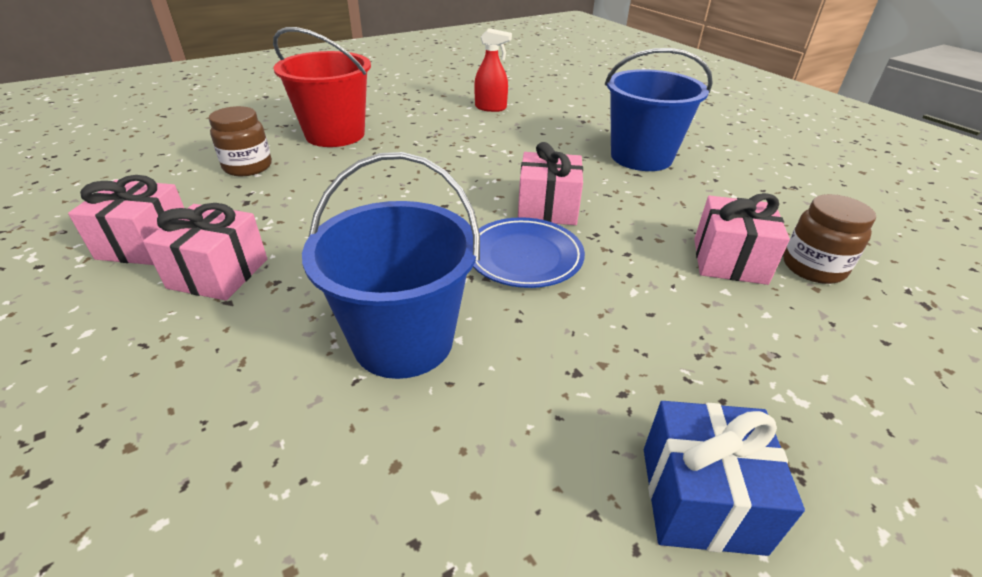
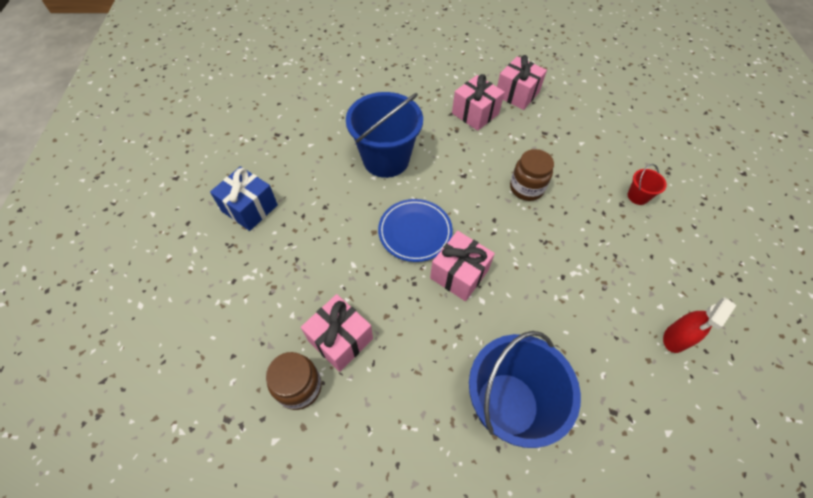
camera: 120 degrees right, 20 degrees up
brown jar [209,106,272,176] -> brown jar moved to [510,149,554,201]
red bucket [273,27,371,147] -> red bucket [628,164,667,205], size x0.43

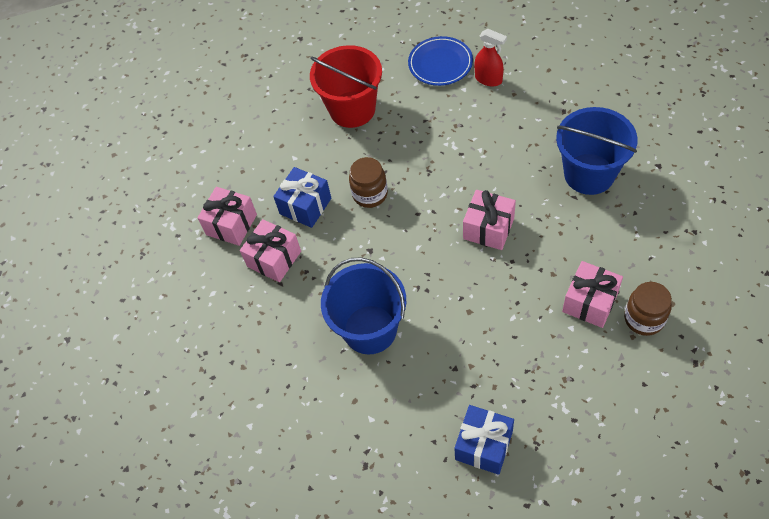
camera: 95 degrees left, 0 degrees up
blue plate [378,199,453,262] -> blue plate moved to [408,36,473,86]
red bucket [628,164,667,205] -> red bucket [310,45,382,128], size x2.35
none -> blue gift [273,167,331,228]

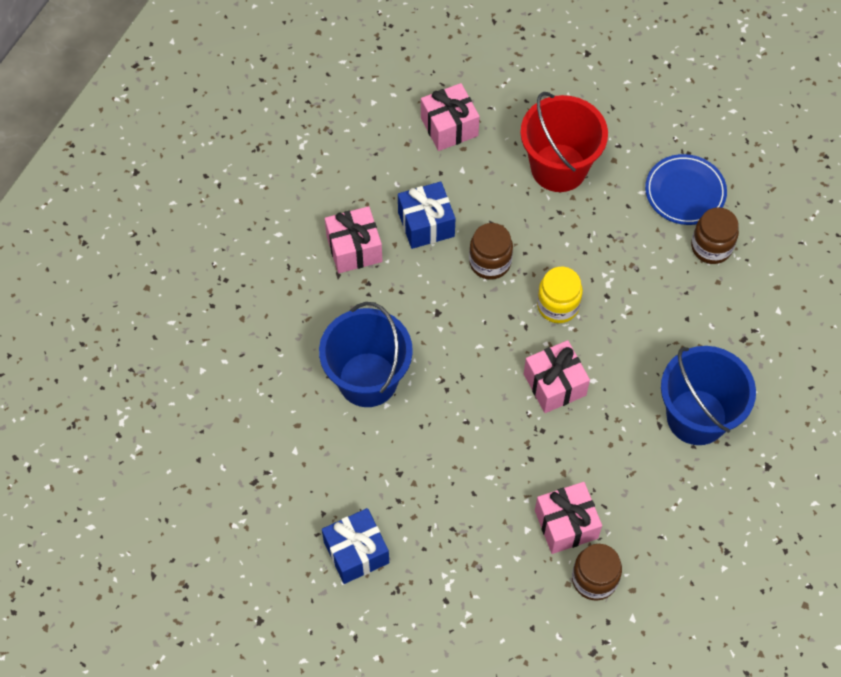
camera: 35 degrees right, 5 degrees up
pink gift [197,187,257,246] -> pink gift moved to [421,83,480,151]
red spray bottle [475,29,507,86] -> brown jar [691,207,739,264]
none -> yellow jar [537,267,583,323]

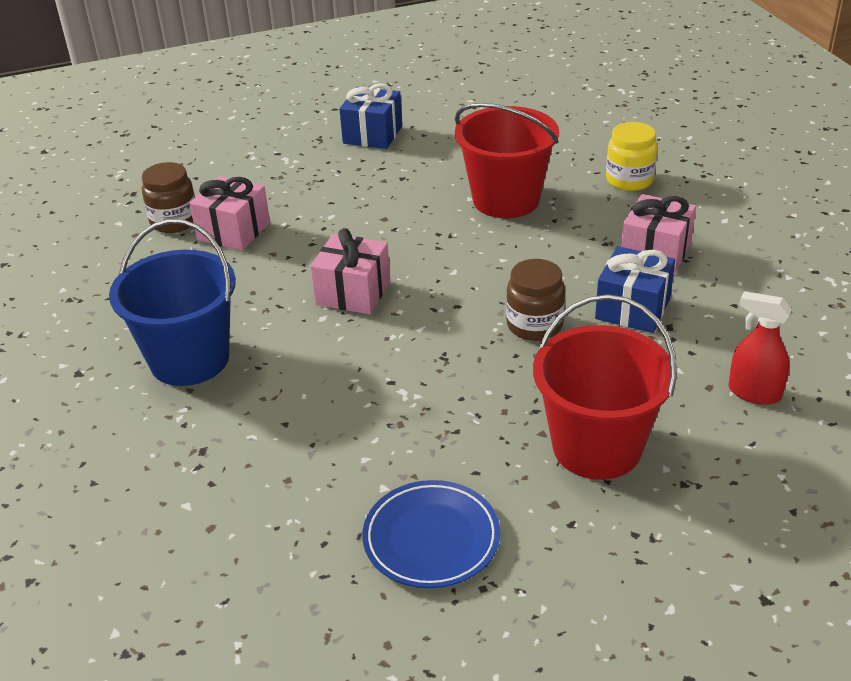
camera: 135 degrees right, 25 degrees down
blue bucket [319,302,413,407] -> red bucket [455,103,559,218]
pink gift [421,83,480,151] -> red spray bottle [728,291,792,405]
yellow jar [537,267,583,323] -> yellow jar moved to [606,122,657,191]
brown jar [691,207,739,264] -> none

